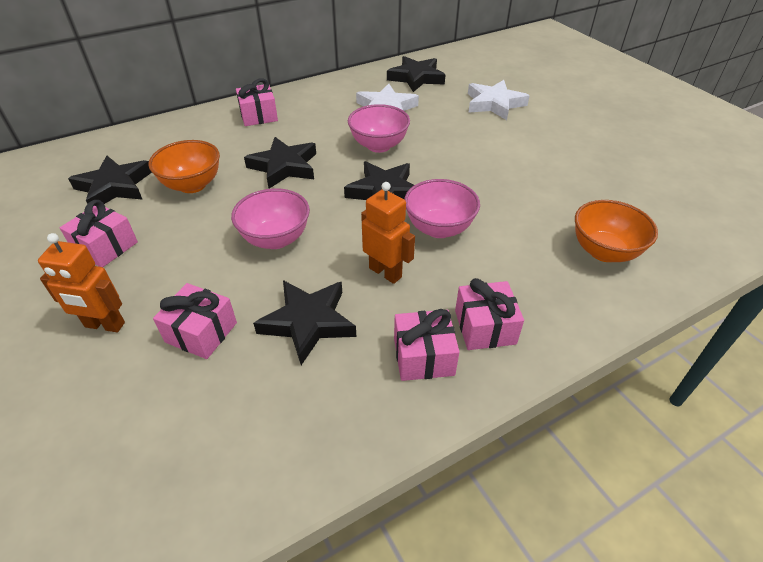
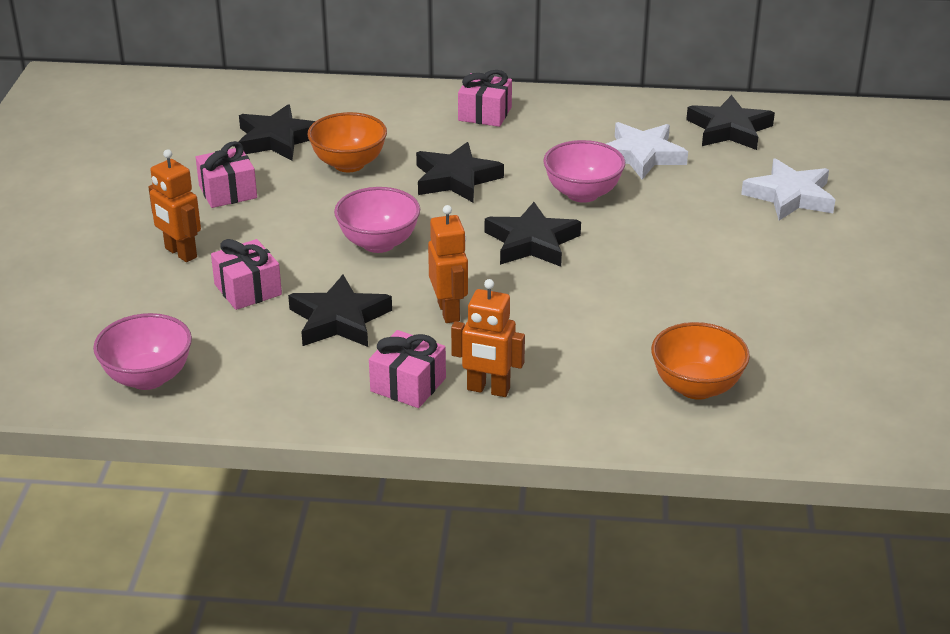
camera: 35 degrees right, 10 degrees down
pink bowl [404,179,480,238] -> pink bowl moved to [93,313,192,390]
pink gift [455,278,524,350] -> orange robot [451,279,525,397]

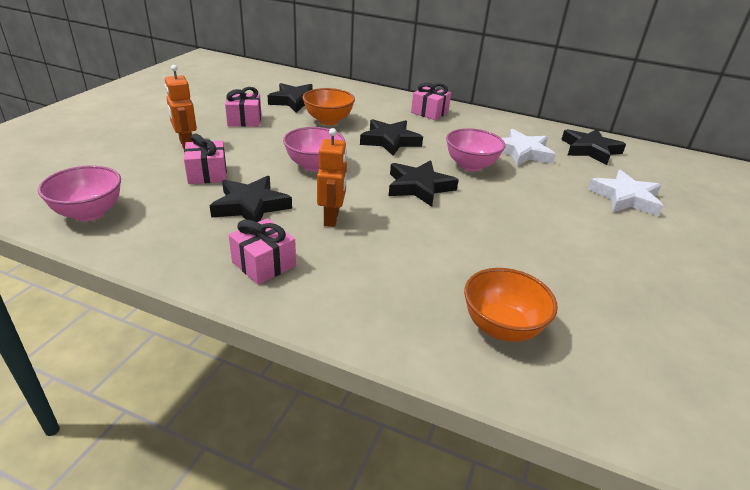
camera: 15 degrees right, 0 degrees up
orange robot [451,279,525,397] -> none

